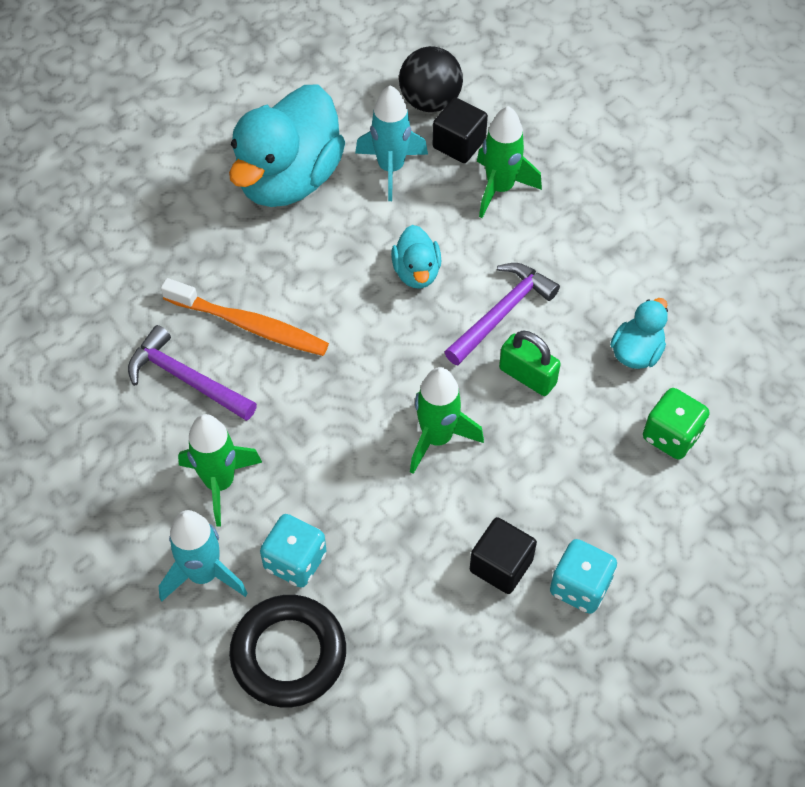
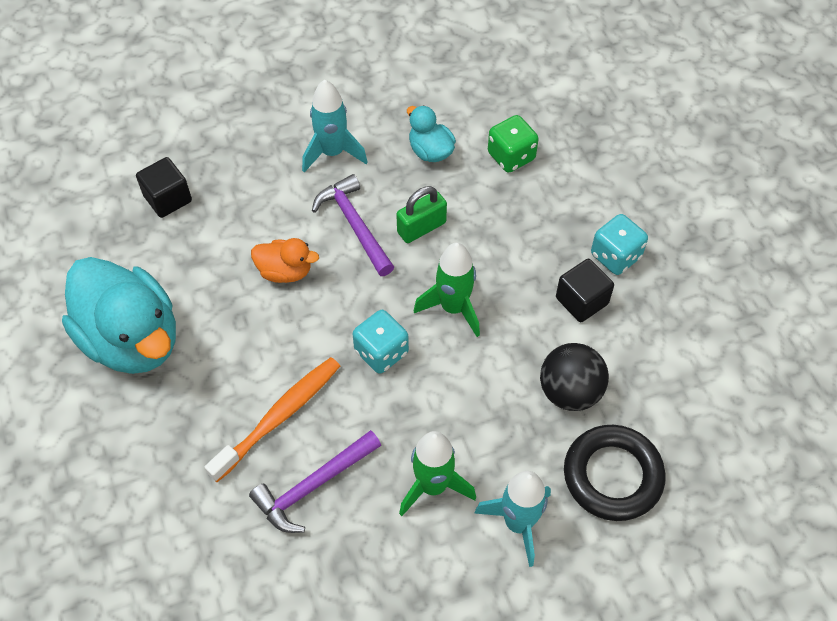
camera: 70 degrees left, 0 degrees up
turquoise dice [260,514,326,588] -> turquoise dice moved to [353,310,409,374]
turquoise rocket [355,85,428,201] -> turquoise rocket moved to [302,80,368,172]
turquoise duck [391,225,441,289] -> orange duck [251,238,319,283]
black ball [399,46,463,112] -> black ball moved to [540,343,609,411]
green rocket [477,106,542,218] -> none

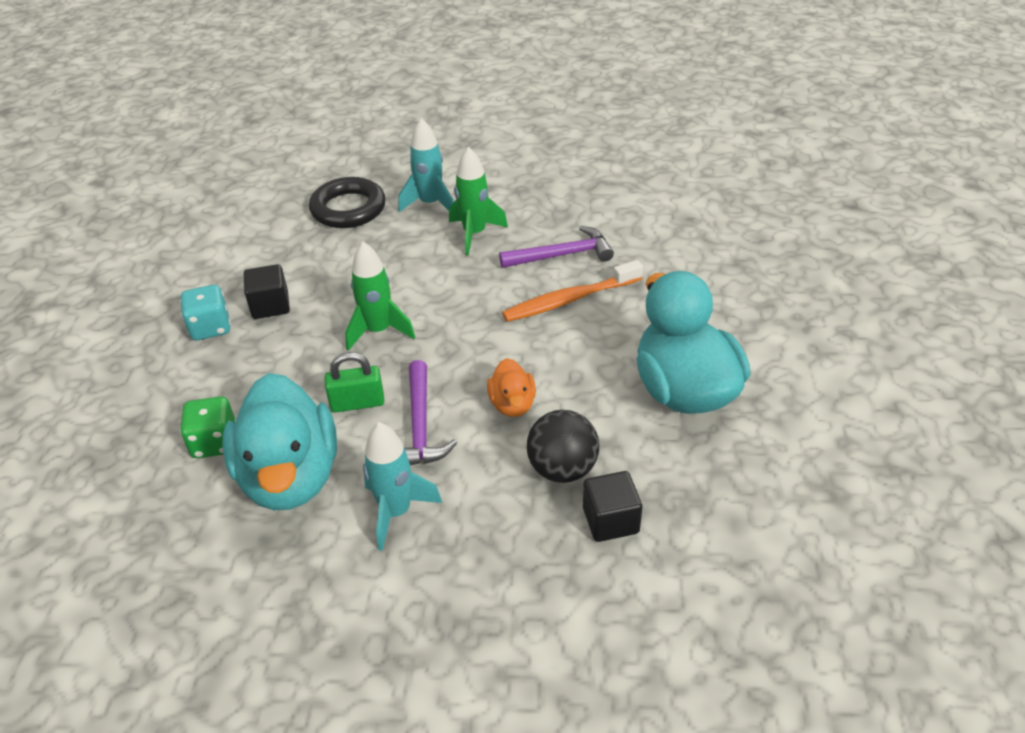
camera: 155 degrees left, 15 degrees down
orange duck [251,238,319,283] -> orange duck turned 135 degrees counterclockwise [487,358,536,417]
turquoise dice [353,310,409,374] -> none
turquoise duck [407,105,456,162] -> turquoise duck [222,373,337,510], size x2.13
black ball [540,343,609,411] -> black ball moved to [527,410,599,483]

